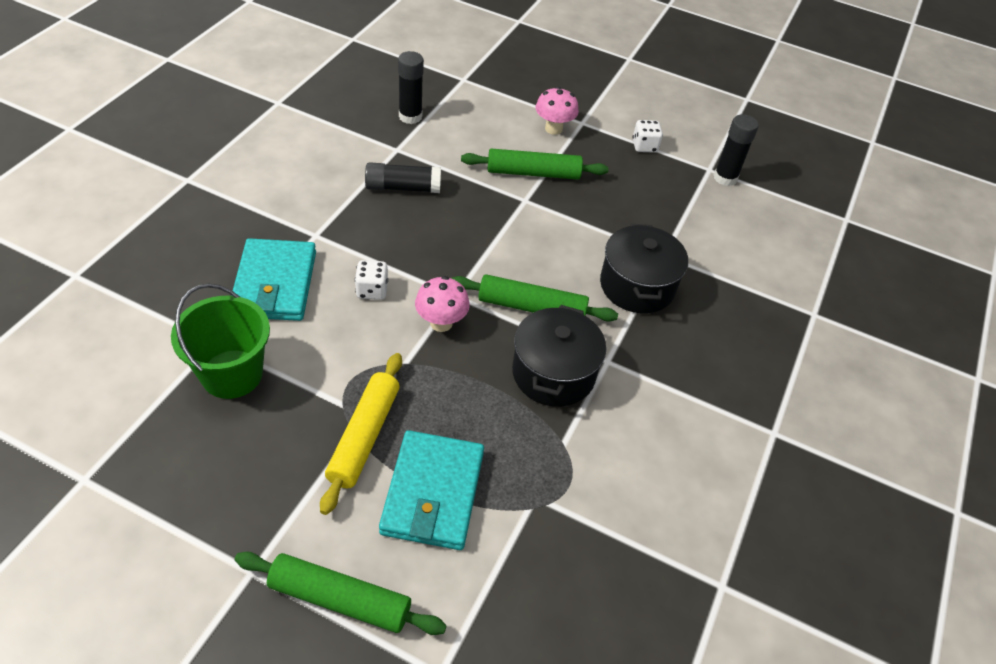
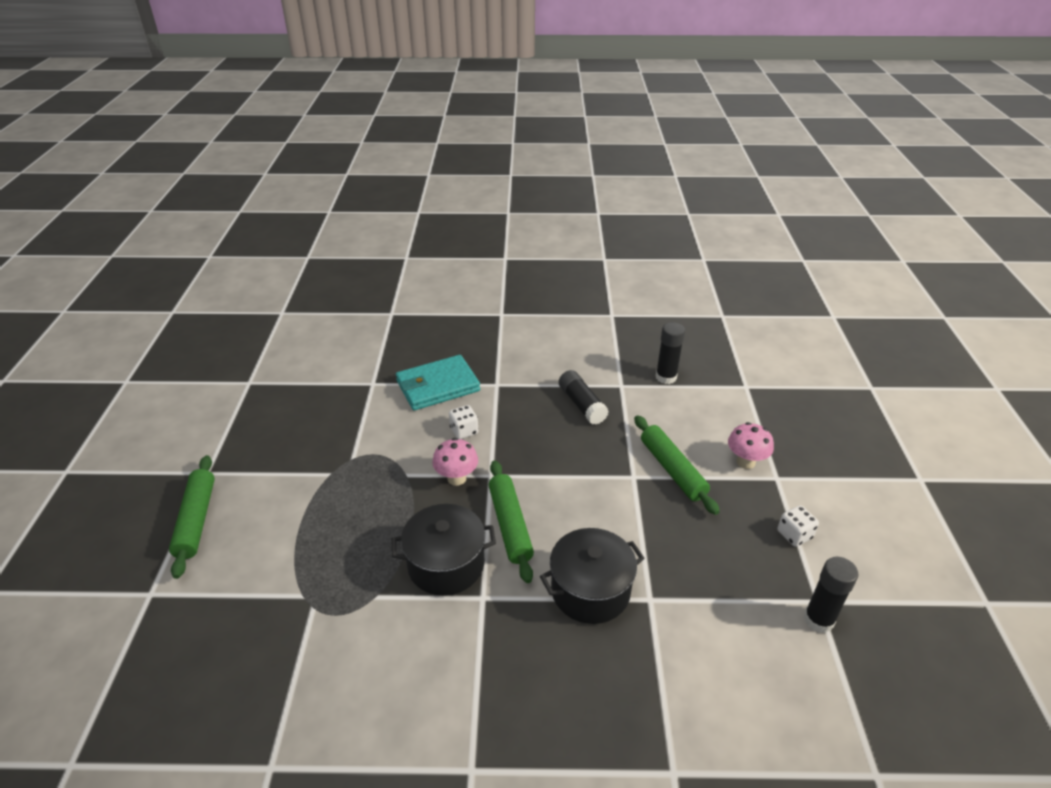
camera: 70 degrees right, 10 degrees down
green bucket [171,283,270,399] -> none
yellow rolling pin [320,353,402,515] -> none
turquoise wallet [379,430,484,550] -> none

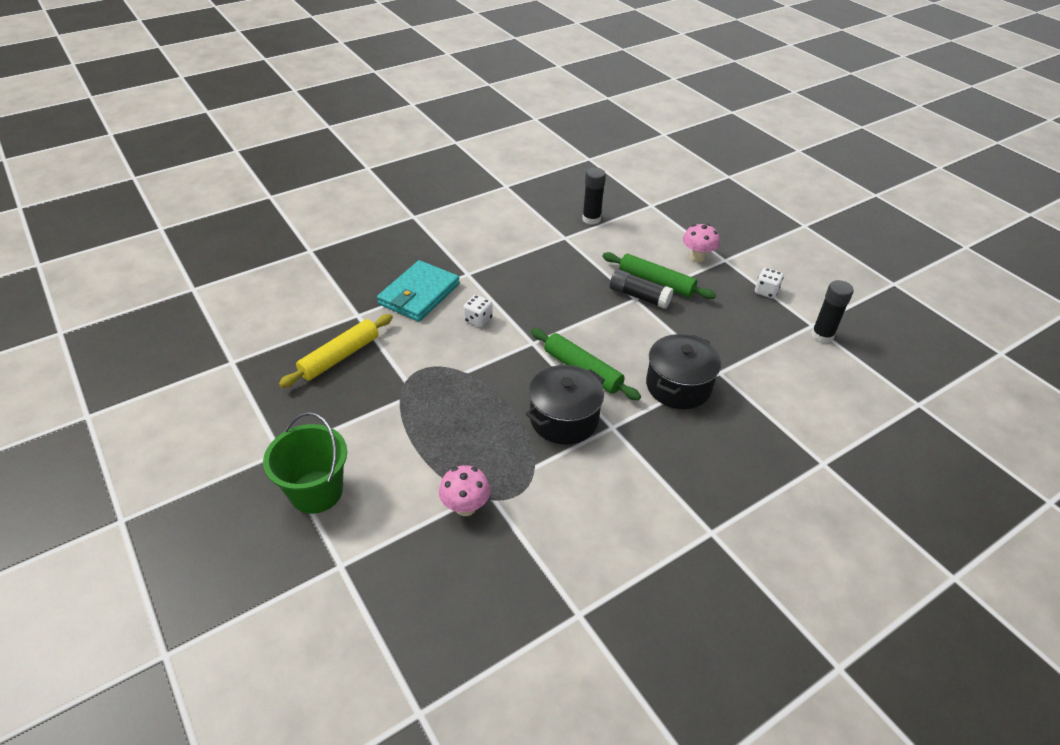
camera: 35 degrees left, 5 degrees up
green rolling pin [169,455,215,579] -> green bucket [263,412,347,514]
pink mushroom [432,438,478,486] -> pink mushroom moved to [439,465,490,516]
black glue stick [558,370,609,425] -> black glue stick moved to [610,269,673,309]
none -> yellow rolling pin [279,314,393,388]

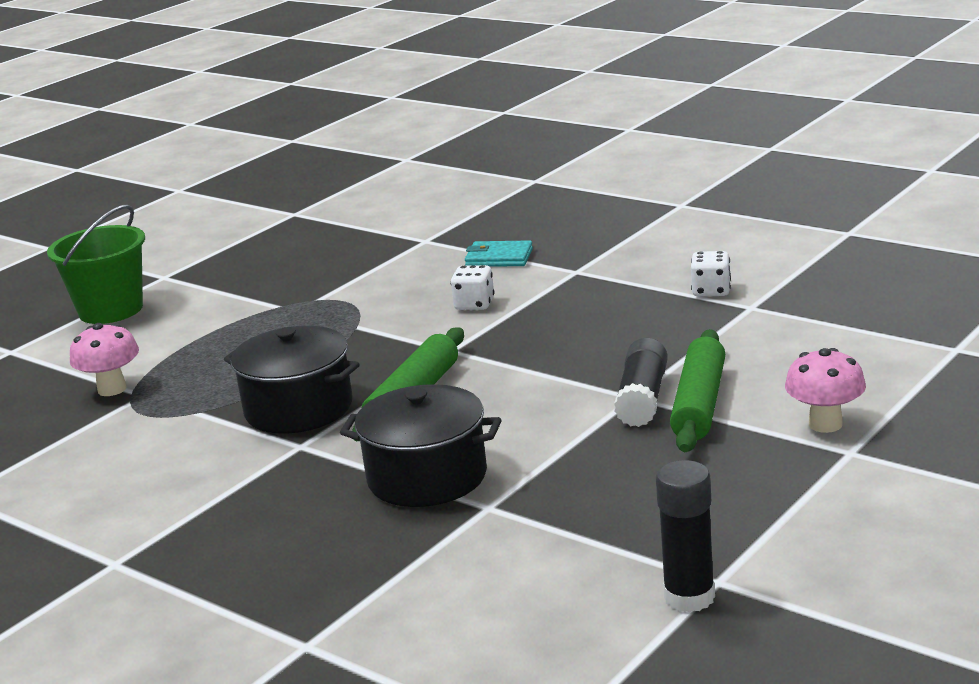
camera: 75 degrees right, 20 degrees down
yellow rolling pin [279,314,393,388] -> none
turquoise wallet [377,260,460,322] -> turquoise wallet [465,240,533,267], size x0.56
black glue stick [582,168,606,225] -> none
white dice [755,268,784,298] -> white dice moved to [691,251,731,297]

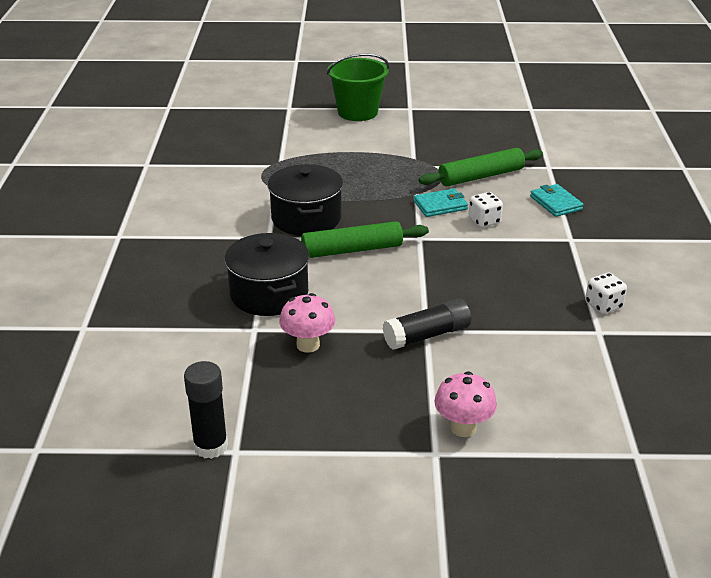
camera: 50 degrees right, 10 degrees up
pink mushroom [70,323,139,396] -> pink mushroom moved to [279,293,335,353]
green rolling pin [670,329,725,452] -> green rolling pin moved to [419,148,543,186]
none -> turquoise wallet [414,188,468,217]

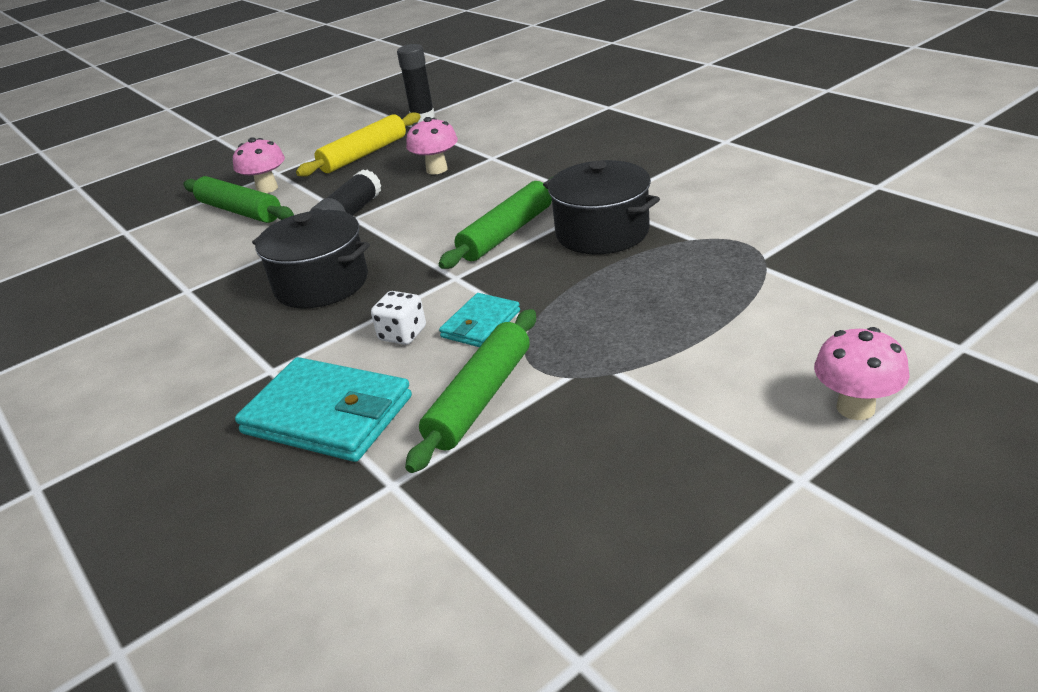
camera: 145 degrees right, 0 degrees up
black pot [224,233,310,316] -> black pot moved to [252,210,370,308]
green bucket [327,54,389,121] -> pink mushroom [814,327,910,420]
turquoise wallet [530,184,584,217] -> turquoise wallet [235,357,412,462], size x1.80
white dice [585,273,627,314] -> none
none -> green rolling pin [183,176,294,223]
none -> yellow rolling pin [296,112,421,177]

